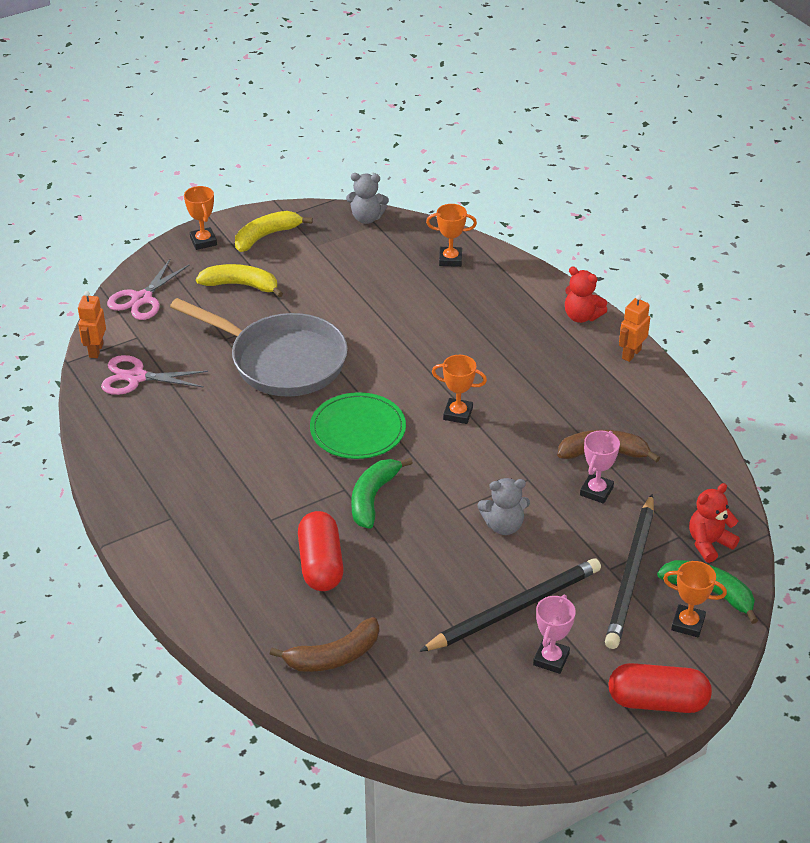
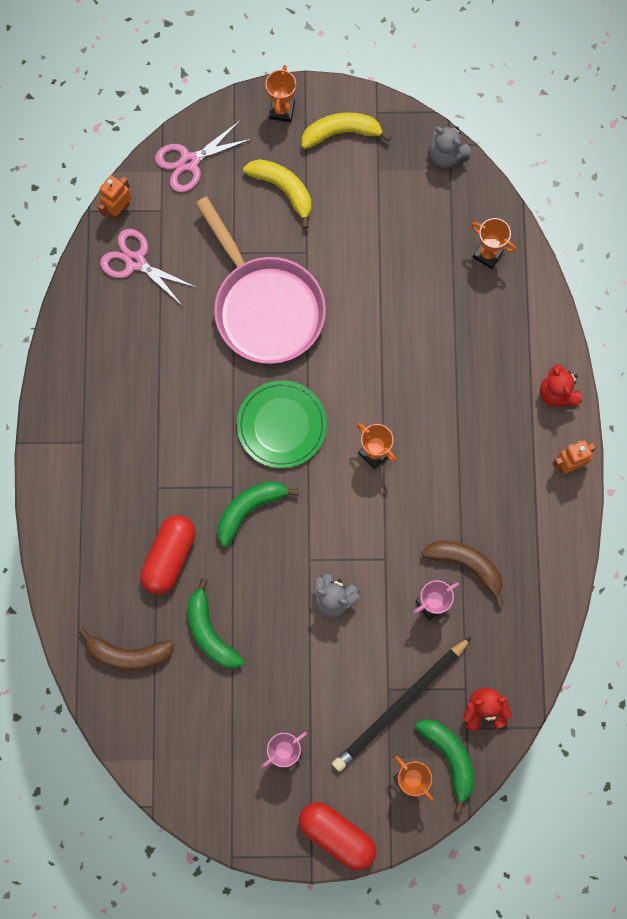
camera: 30 degrees right, 35 degrees up
grey pan [170,298,348,397] -> pink pan [195,196,326,364]
black pencil [419,558,601,652] -> none
none -> green banana [188,578,244,669]

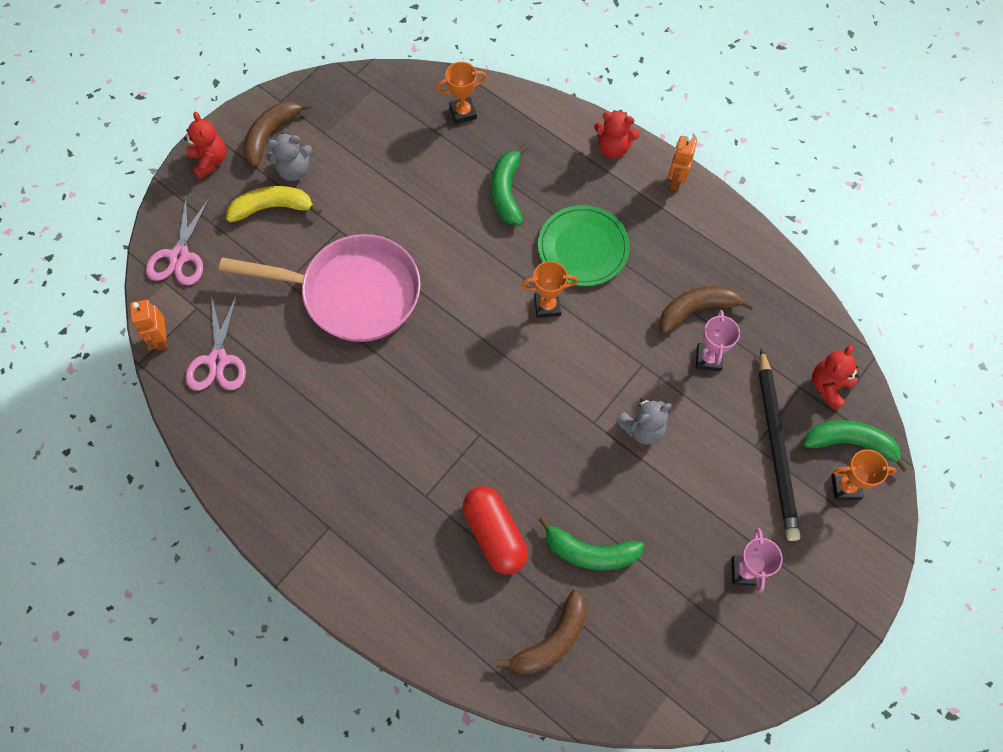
camera: 50 degrees left, 10 degrees down
pink scissors [100,229,197,305] -> pink scissors turned 75 degrees counterclockwise [186,294,246,390]
green banana [217,481,299,547] -> green banana moved to [491,144,528,225]
green plate [237,380,327,468] -> green plate moved to [538,205,630,286]
orange trophy [265,65,296,122] -> red teddy bear [184,112,227,179]
red capsule [299,802,377,871] -> none
yellow banana [302,112,391,149] -> brown banana [243,101,311,167]
grey teddy bear [430,126,472,168] -> grey teddy bear moved to [266,133,312,181]

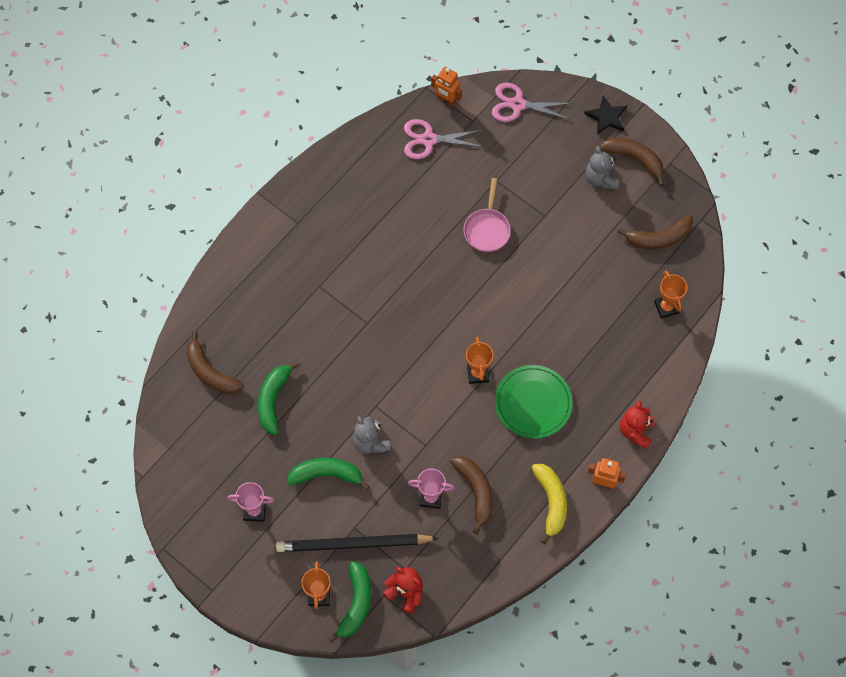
camera: 90 degrees right, 0 degrees up
orange robot [130,300,168,350] -> orange robot turned 135 degrees counterclockwise [431,67,462,107]
red teddy bear [184,112,227,179] -> black star [584,96,627,135]
pink pan [219,234,421,342] -> pink pan [464,178,511,252], size x0.51
yellow banana [226,186,322,222] -> yellow banana moved to [532,464,567,544]
red capsule [463,486,528,574] -> none
green banana [491,144,528,225] -> green banana moved to [287,458,369,491]
none -> brown banana [617,214,693,249]

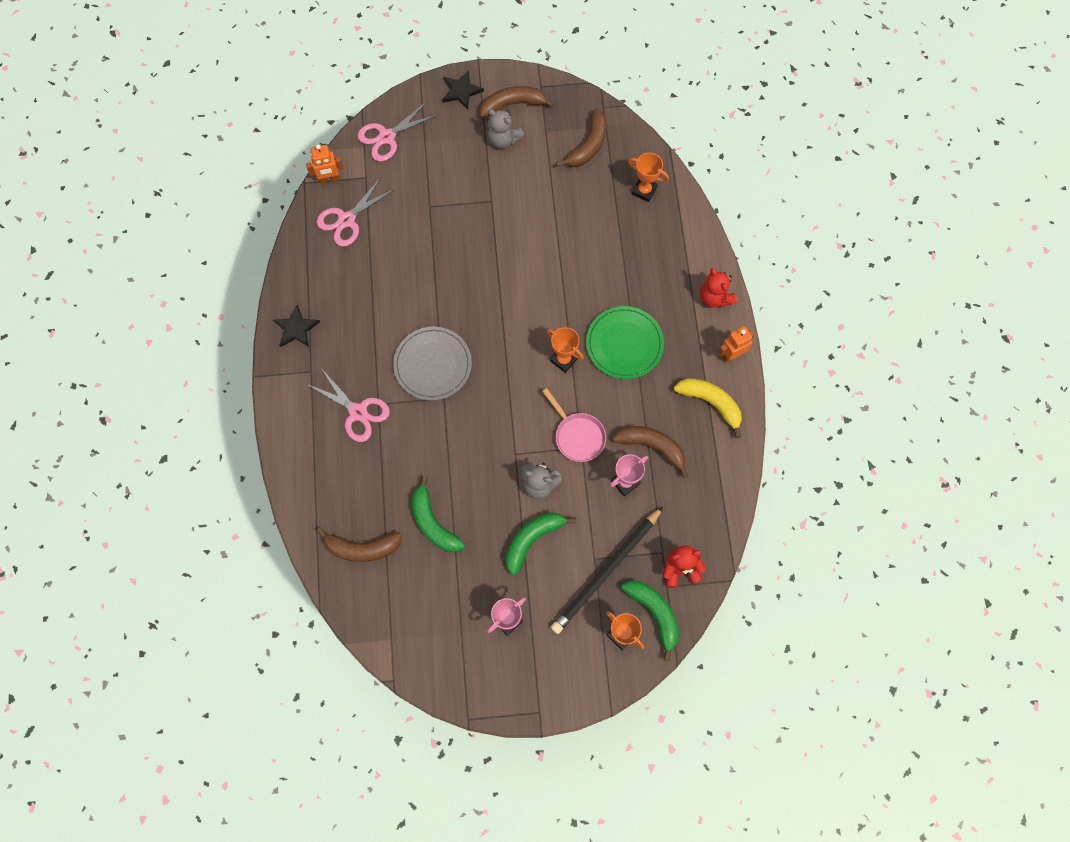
camera: 45 degrees left, 5 degrees up
pink pan [464,178,511,252] -> pink pan moved to [542,388,606,462]
none -> black star [273,305,320,347]
none -> pink scissors [307,368,390,442]
none -> grey plate [393,326,472,401]

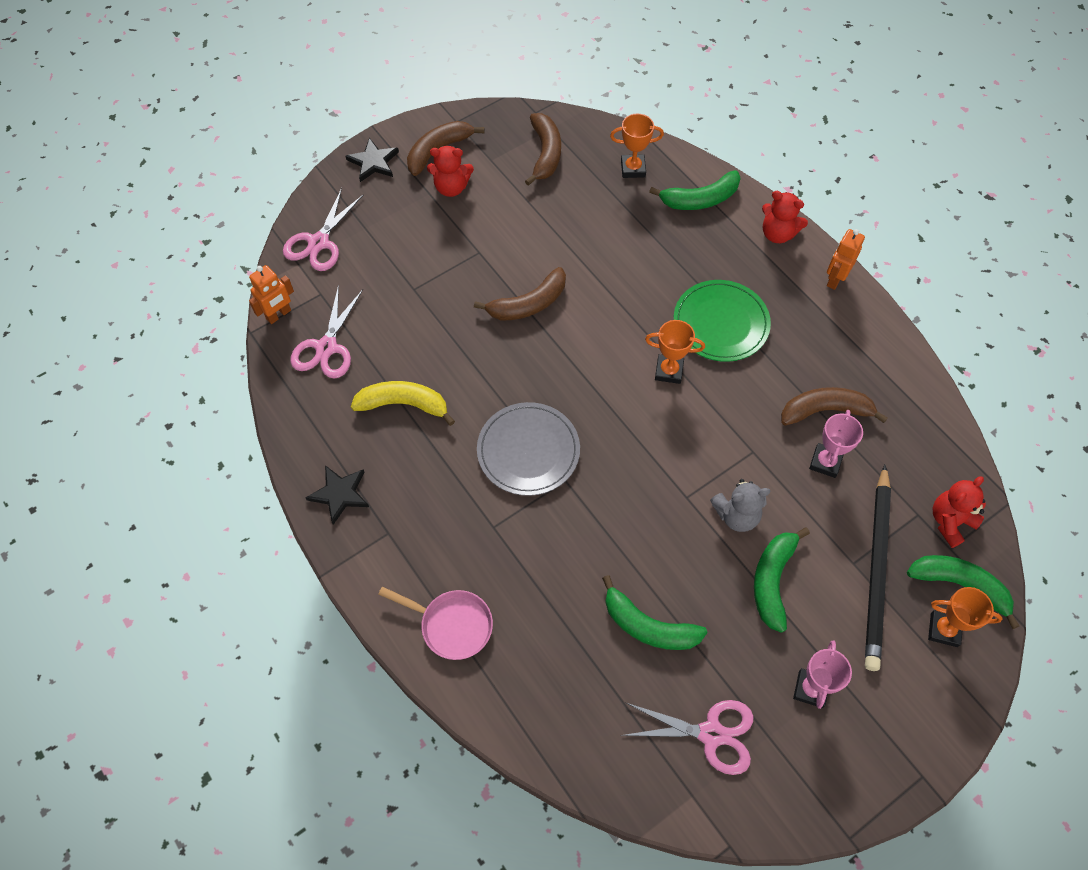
camera: 30 degrees left, 10 degrees down
pink scissors [307,368,390,442] -> pink scissors moved to [621,700,753,775]
brown banana [316,527,402,562] -> brown banana moved to [474,267,566,321]
grey teddy bear [488,109,524,149] -> red teddy bear [427,145,474,197]
pink pan [542,388,606,462] -> pink pan moved to [378,587,493,660]
yellow banana [674,378,742,438] -> yellow banana moved to [351,381,455,426]
none -> green banana [649,170,741,210]

